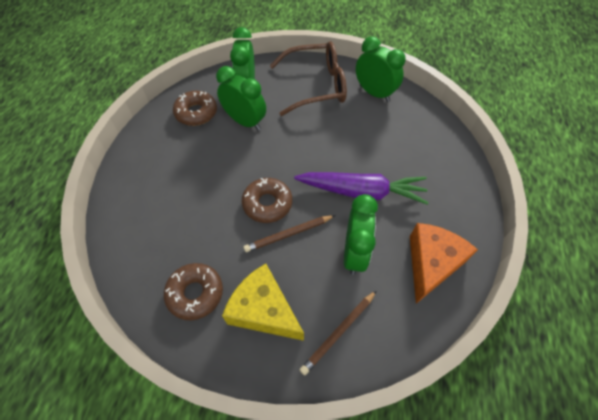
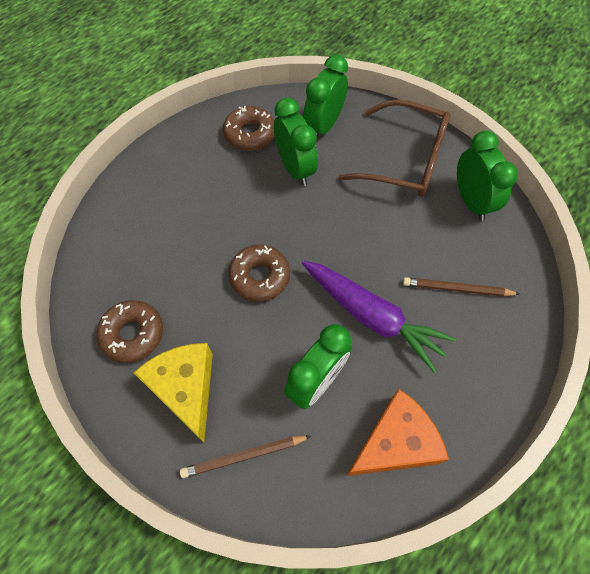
camera: 30 degrees right, 5 degrees up
brown pencil [243,215,335,252] -> brown pencil moved to [403,277,520,297]

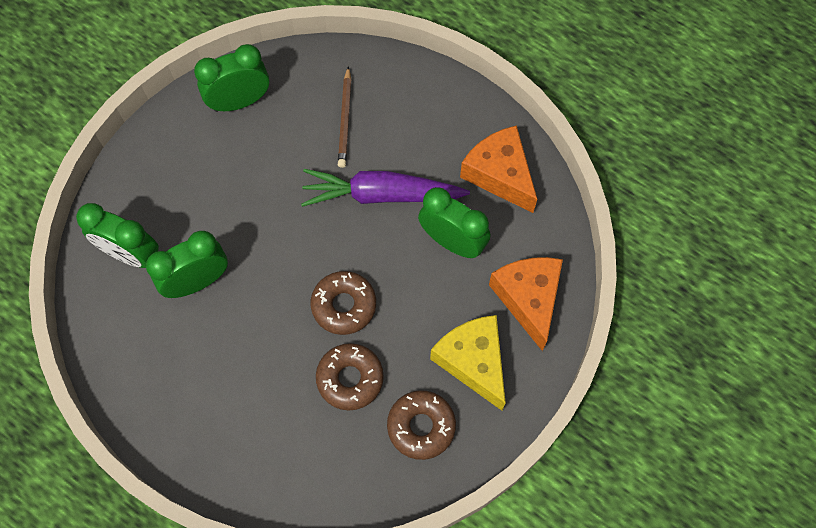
camera: 95 degrees left, 5 degrees up
yellow cheese [133,343,213,442] -> yellow cheese turned 90 degrees clockwise [430,315,506,411]
brown pencil [180,436,311,478] -> orange cheese [489,257,563,351]
brown donut [223,106,275,151] -> brown donut moved to [316,343,384,411]
purple carrot [302,261,456,373] -> purple carrot turned 120 degrees counterclockwise [301,169,470,207]
brown glasses [338,99,450,197] -> none

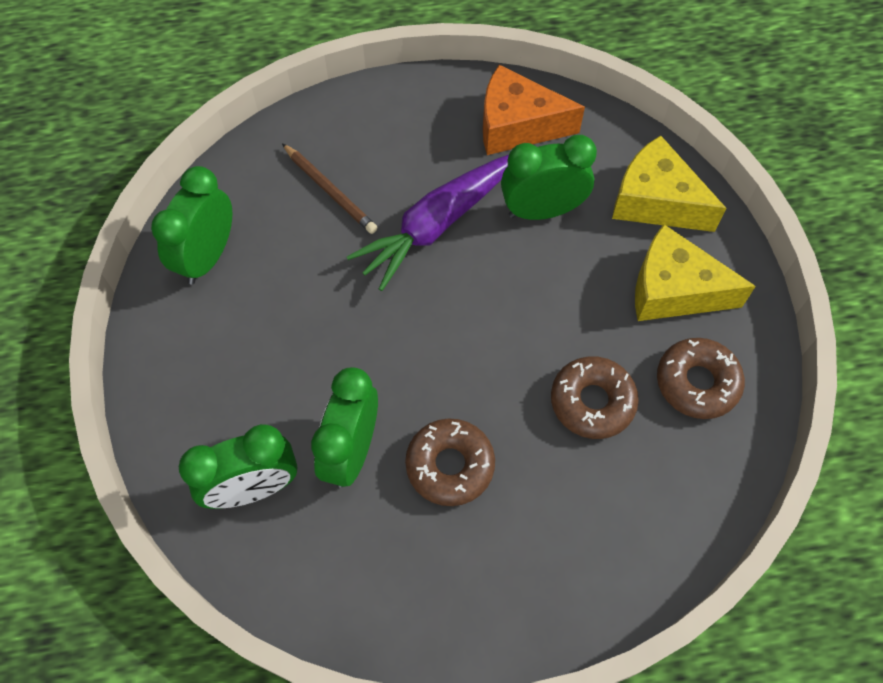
camera: 45 degrees left, 5 degrees down
brown donut [311,271,376,335] -> brown donut moved to [405,418,495,506]
orange cheese [489,257,563,351] -> yellow cheese [612,135,727,232]

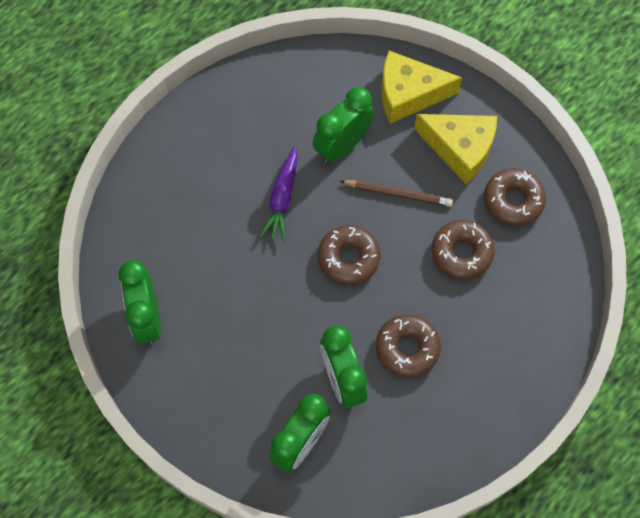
camera: 35 degrees left, 5 degrees up
brown pencil [282,143,377,234] -> brown pencil moved to [340,180,453,207]
purple carrot [347,155,509,291] -> purple carrot [260,146,298,242], size x0.64
orange cheese [483,65,585,155] -> none
yellow cheese [635,224,756,321] -> yellow cheese turned 135 degrees counterclockwise [414,114,497,184]
none -> brown donut [318,225,380,285]

